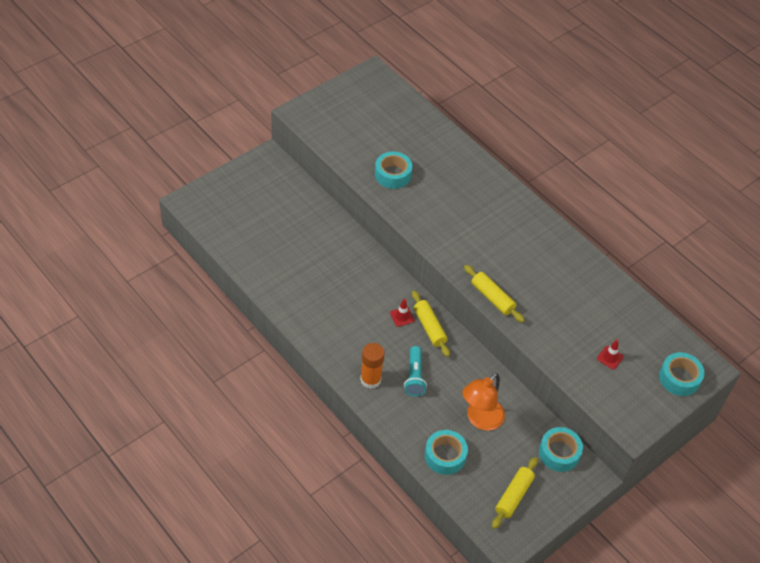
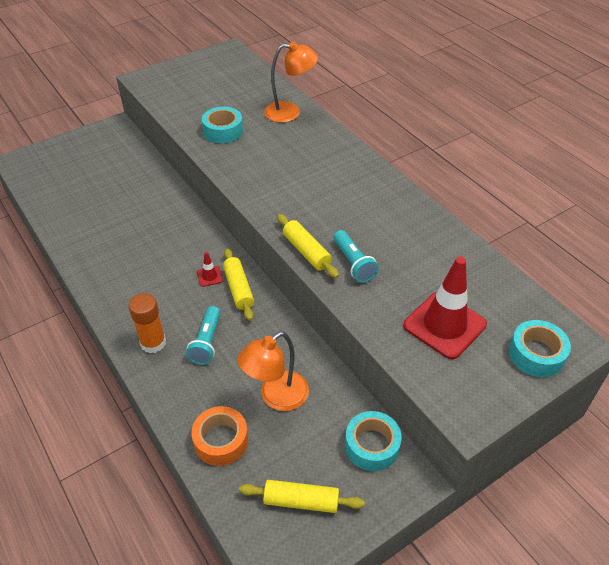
camera: 10 degrees right, 5 degrees down
turquoise tape [425,430,468,475] -> orange tape [191,406,248,466]
yellow rolling pin [492,457,538,529] -> yellow rolling pin turned 60 degrees clockwise [239,480,365,513]
red traffic cone [597,339,624,370] -> red traffic cone [403,257,487,359], size x2.35
none -> orange lamp [264,41,318,123]
none -> turquoise flashlight [333,230,379,283]

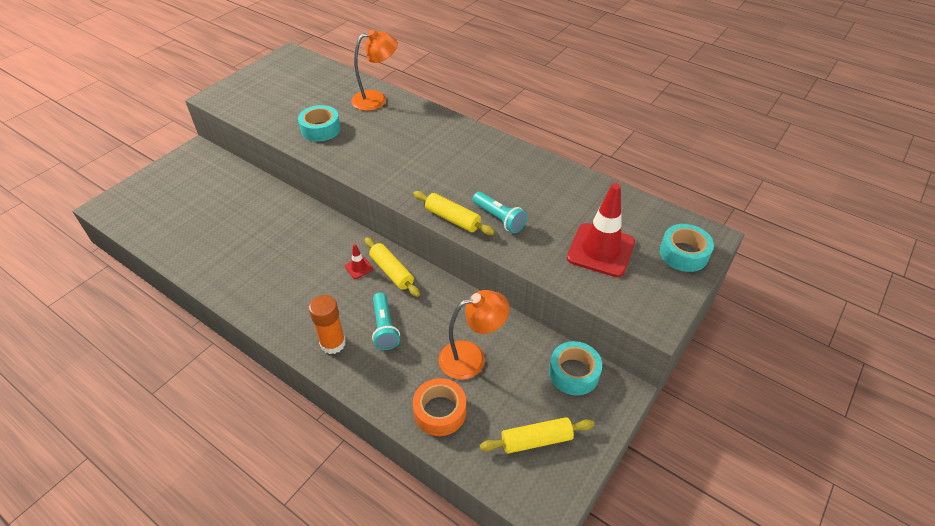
camera: 20 degrees left, 0 degrees up
orange lamp [237,332,309,411] -> orange lamp turned 135 degrees counterclockwise [439,290,510,380]

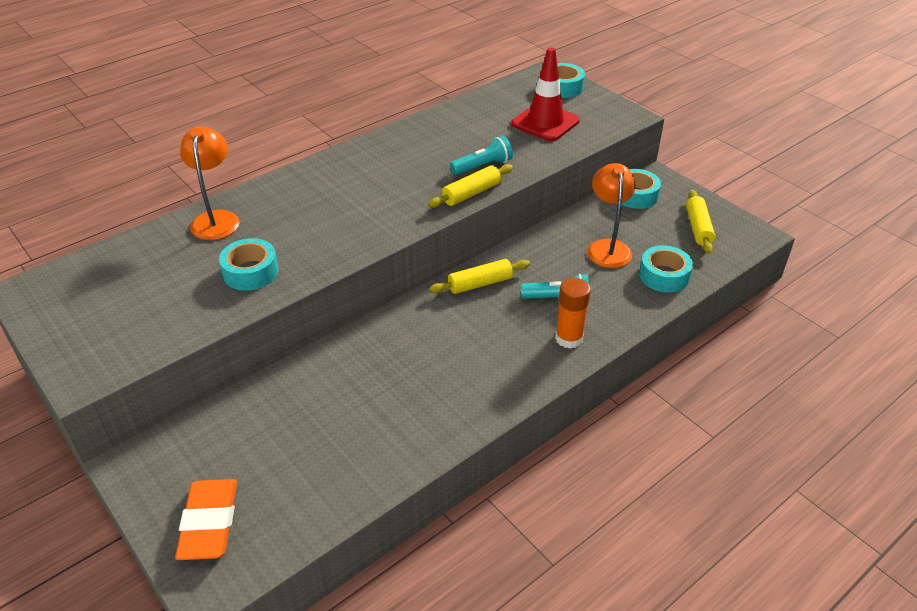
camera: 75 degrees left, 5 degrees down
red traffic cone [345,244,373,279] -> none
orange tape [413,378,466,436] -> turquoise tape [639,245,693,293]
none -> orange eraser [175,479,237,560]

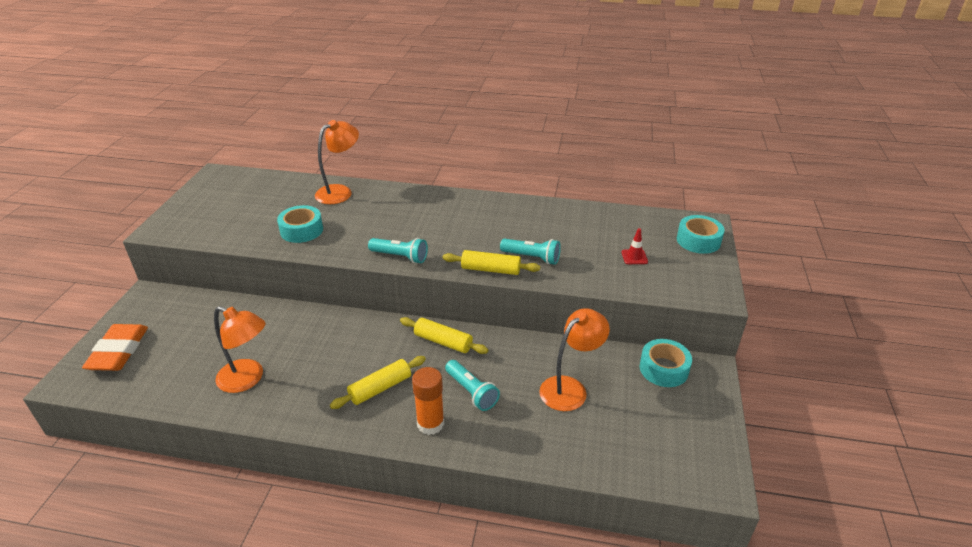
camera: 50 degrees right, 5 degrees down
orange eraser [175,479,237,560] -> orange eraser turned 45 degrees counterclockwise [82,324,148,371]
red traffic cone [511,47,580,141] -> red traffic cone [621,228,648,264], size x0.43
turquoise tape [639,245,693,293] -> none
yellow rolling pin [686,190,715,254] -> yellow rolling pin moved to [330,356,426,409]
none -> orange lamp [214,306,265,393]
none -> turquoise flashlight [368,238,428,264]

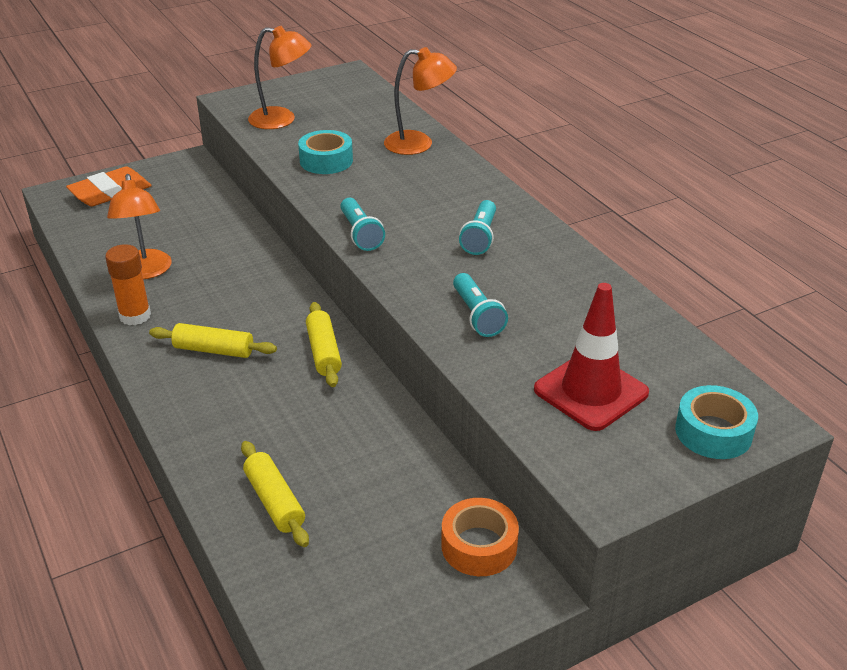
camera: 50 degrees right, 0 degrees up
orange glue stick [412,367,444,435] -> orange glue stick moved to [105,244,151,325]
yellow rolling pin [443,250,540,275] -> yellow rolling pin moved to [241,441,309,547]
turquoise flashlight [445,360,500,411] -> turquoise flashlight moved to [459,200,496,255]
orange lamp [539,308,610,411] -> orange lamp moved to [248,26,312,129]
red traffic cone [621,228,648,264] -> red traffic cone [534,283,649,431], size x2.35
turquoise tape [640,339,692,387] -> orange tape [441,498,519,576]

